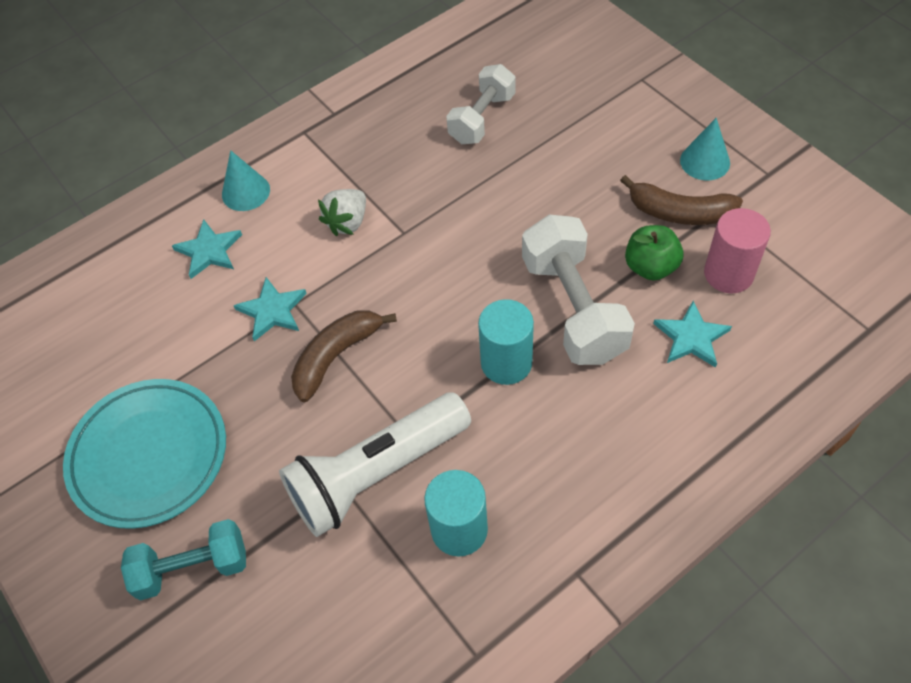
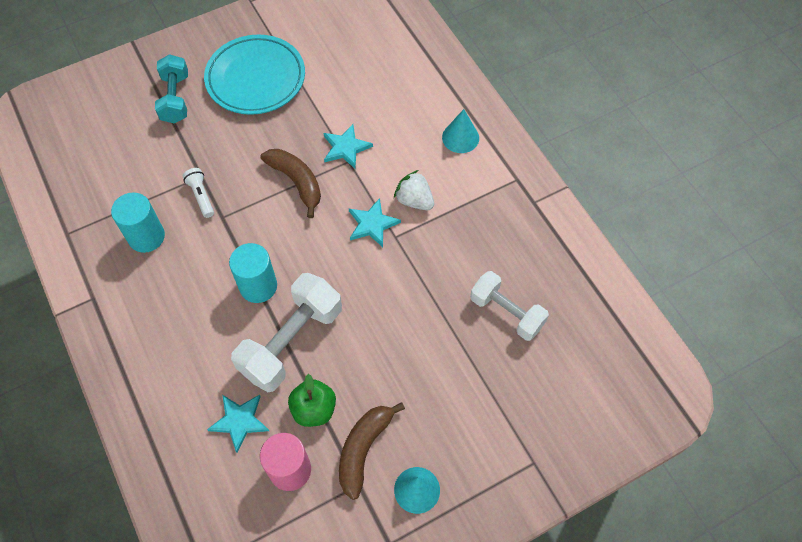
camera: 95 degrees right, 5 degrees up
turquoise star [172,219,242,279] -> turquoise star moved to [349,198,401,247]
white flashlight [279,392,471,537] -> white flashlight [183,168,214,218], size x0.41
white dumbbell [522,214,635,365] -> white dumbbell turned 45 degrees counterclockwise [231,273,342,392]

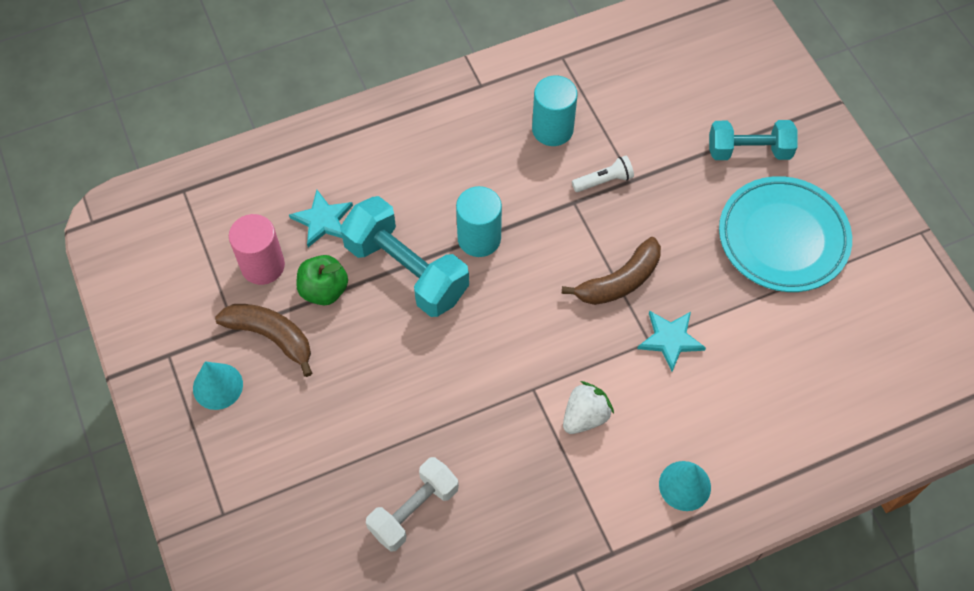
camera: 95 degrees right, 0 degrees up
white dumbbell [231,273,342,392] -> turquoise dumbbell [340,196,469,317]
turquoise star [349,198,401,247] -> none

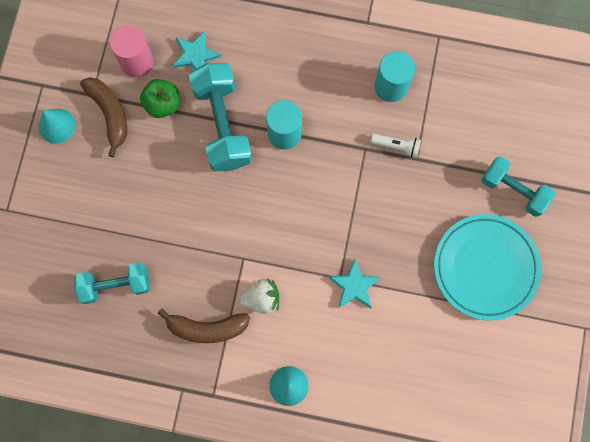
camera: 35 degrees right, 15 degrees up
white dumbbell [366,457,459,552] -> turquoise dumbbell [74,263,150,304]
brown banana [562,237,661,305] -> brown banana moved to [158,308,250,343]

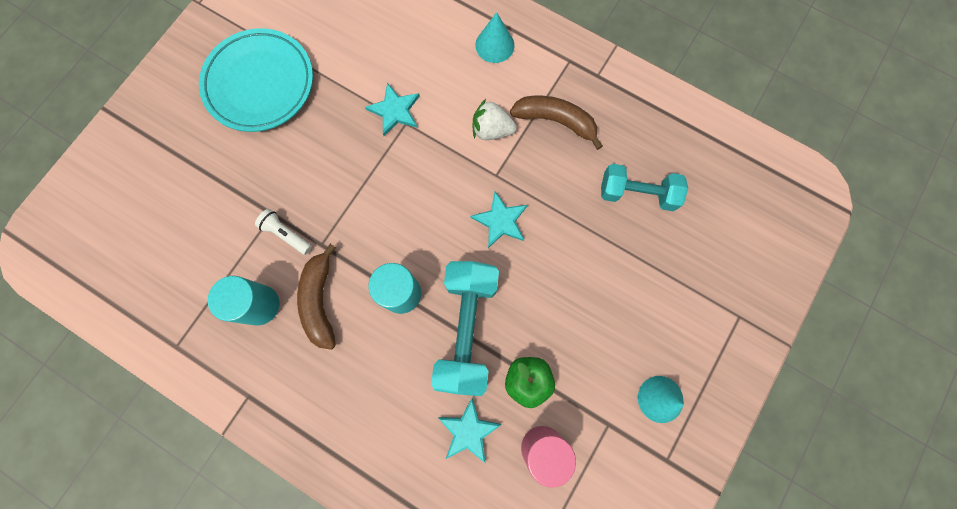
camera: 160 degrees left, 0 degrees up
brown banana [80,77,127,157] -> brown banana moved to [297,244,336,350]
turquoise dumbbell [481,156,555,217] -> none
none -> turquoise star [470,192,528,248]

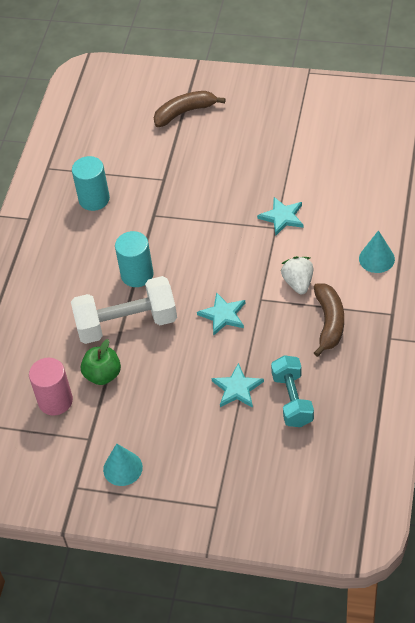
camera: 75 degrees right, 25 degrees down
turquoise plate [199,28,313,132] -> none
white flashlight [255,209,312,255] -> none
brown banana [297,244,336,350] -> brown banana moved to [154,91,226,127]
turquoise dumbbell [431,261,499,396] -> white dumbbell [71,276,177,344]
turquoise star [438,398,501,463] -> turquoise star moved to [212,363,264,408]

